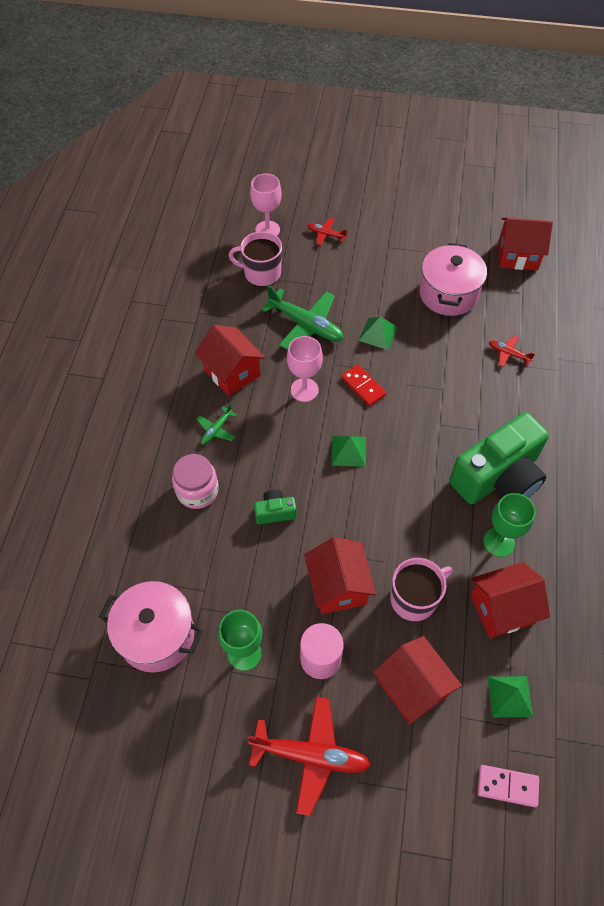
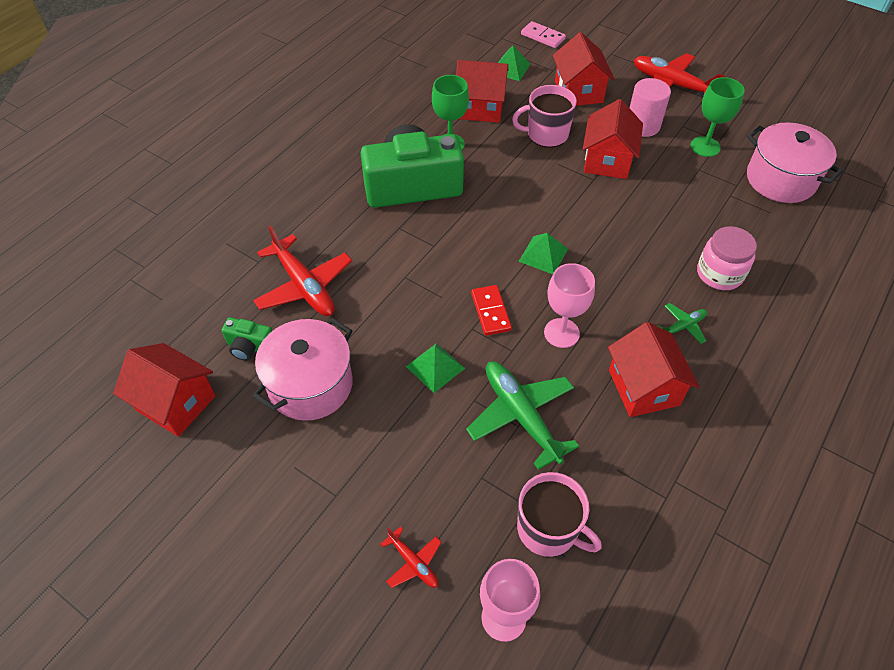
camera: 155 degrees left, 5 degrees down
green camera [254,489,297,524] -> green camera moved to [222,317,272,361]
red plane [489,335,535,367] -> red plane [253,226,352,316], size x2.00

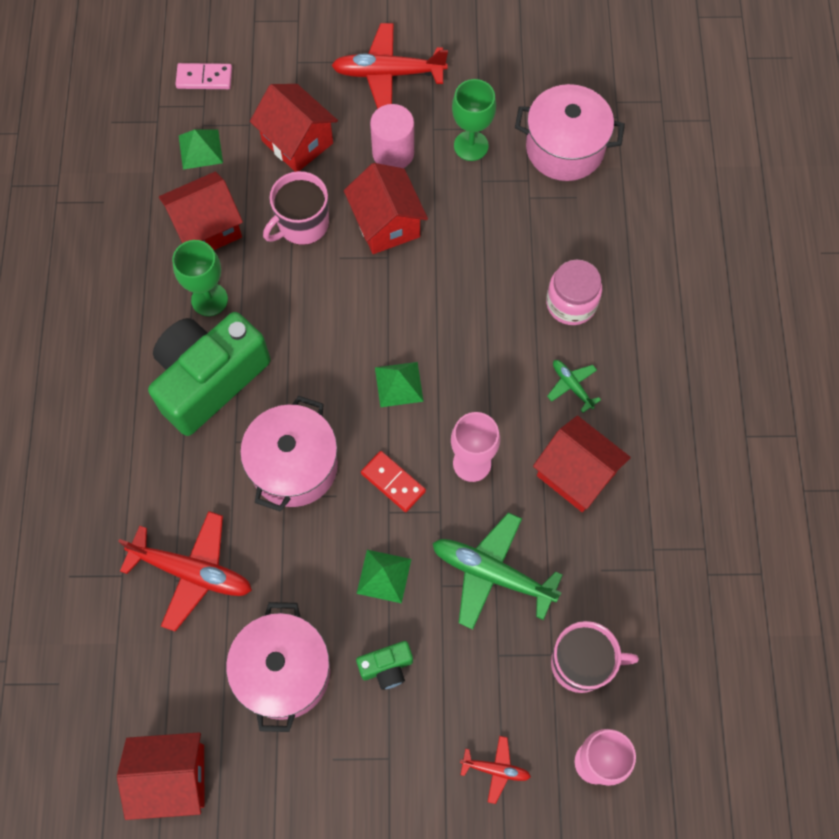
camera: 35 degrees left, 15 degrees up
green camera [222,317,272,361] -> green camera moved to [356,641,413,690]
green plane [658,303,707,344] -> green plane turned 60 degrees counterclockwise [547,360,601,413]
none -> pink pot [240,396,338,512]

